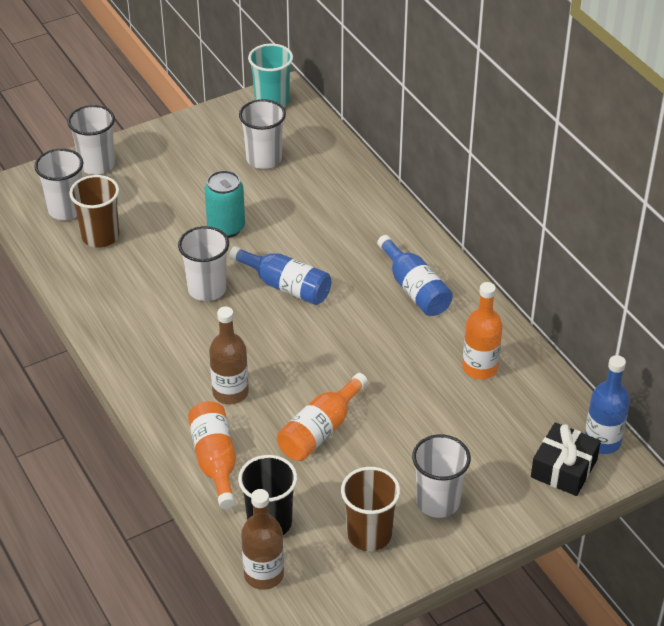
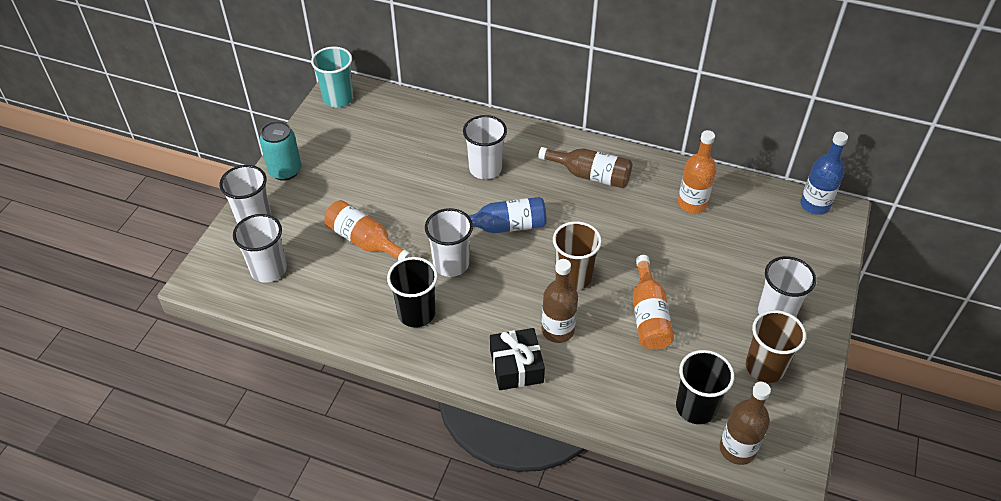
camera: 40 degrees left, 5 degrees up
brown cup [69,175,119,248] -> brown cup moved to [553,221,602,290]
orange bottle [188,401,236,509] -> orange bottle moved to [324,200,412,261]
turquoise can [204,170,245,238] -> turquoise can moved to [259,121,301,181]
white cup [239,99,286,169] -> white cup moved to [463,115,507,179]
blue bottle [377,235,453,316] -> brown bottle [538,147,632,188]
black gift [531,422,601,496] -> black gift moved to [490,328,545,390]
none -> black cup [387,257,438,328]

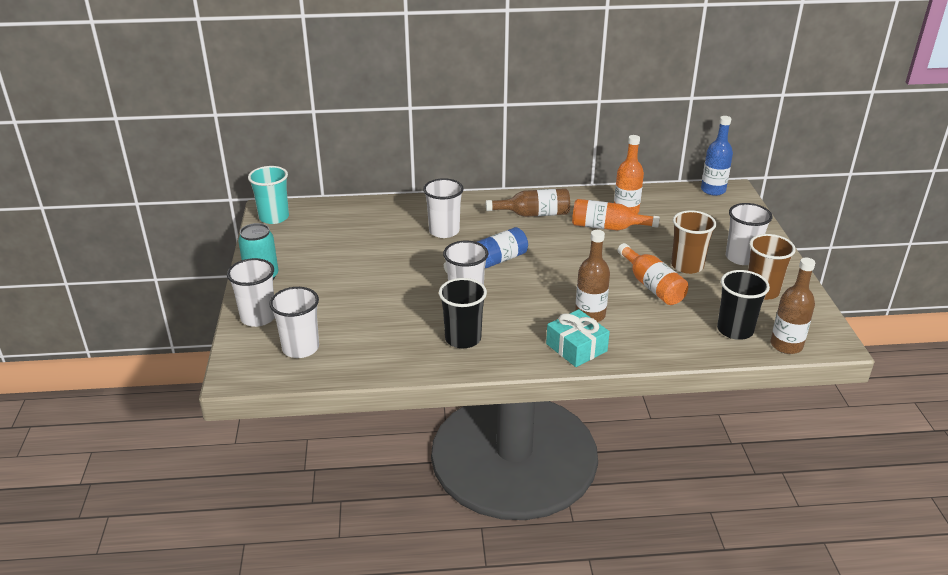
camera: 25 degrees left, 15 degrees down
orange bottle [324,200,412,261] -> orange bottle moved to [572,199,660,231]
black gift [490,328,545,390] -> turquoise gift [546,309,610,367]
brown cup [553,221,602,290] -> brown cup moved to [671,210,716,274]

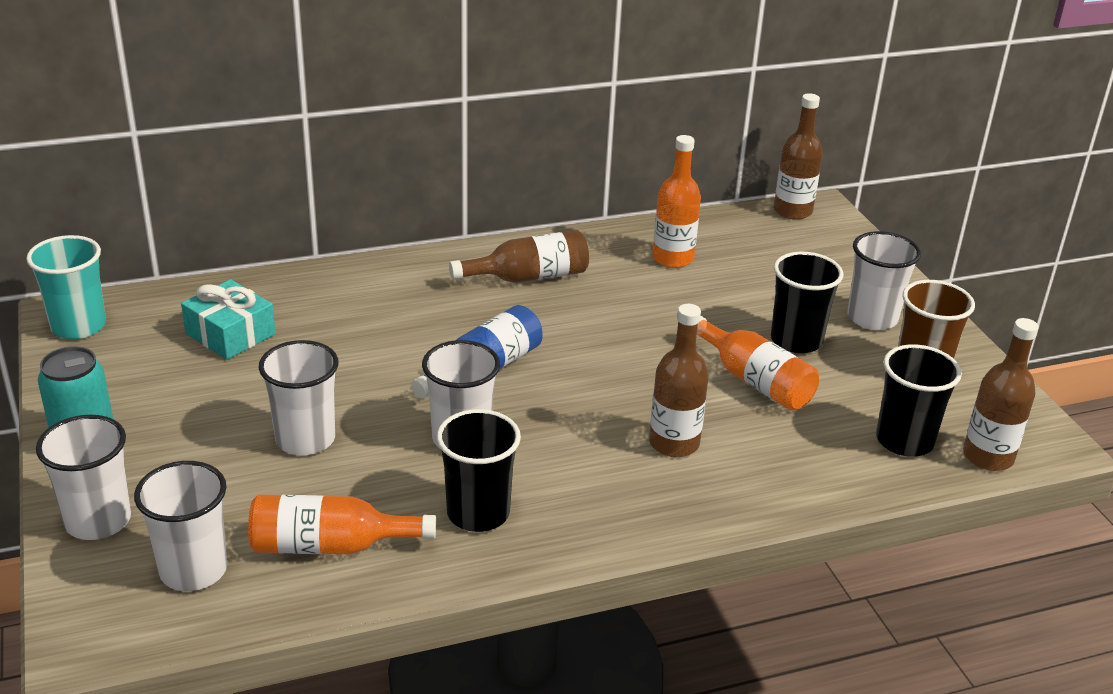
camera: 15 degrees left, 0 degrees up
white cup [423,178,464,238] -> white cup moved to [259,340,338,455]
turquoise gift [546,309,610,367] -> turquoise gift moved to [181,279,276,360]
orange bottle [572,199,660,231] -> orange bottle moved to [248,495,436,554]
brown cup [671,210,716,274] -> black cup [771,252,844,353]
blue bottle [701,116,733,196] -> brown bottle [774,93,823,220]

